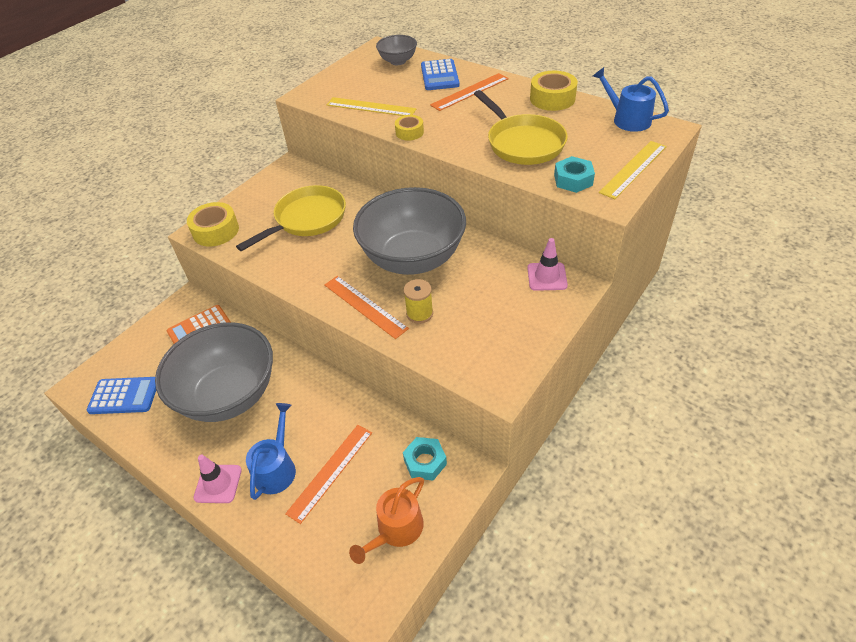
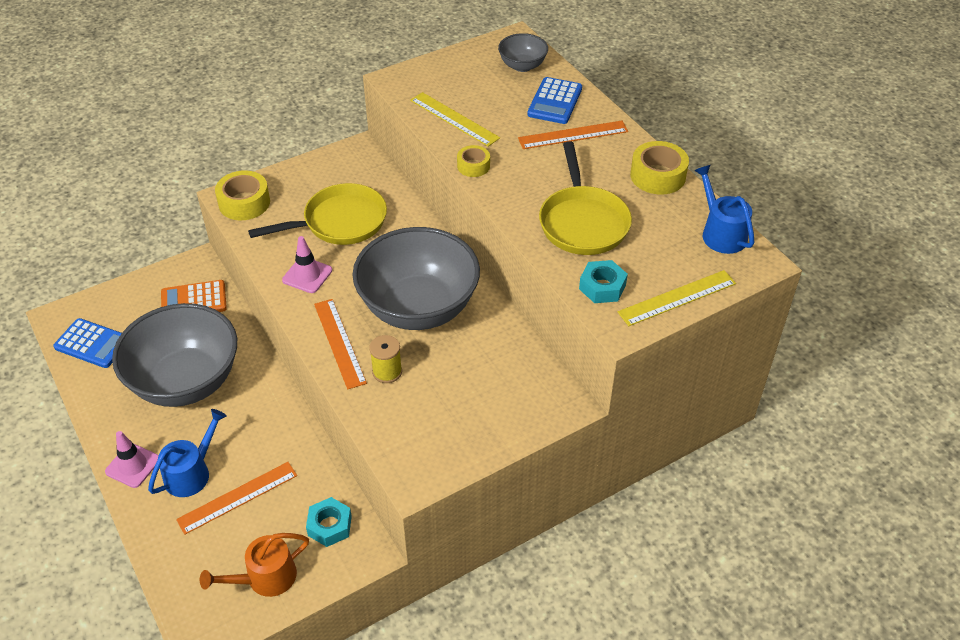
camera: 20 degrees right, 0 degrees up
pink traffic cone [527,238,568,291] -> pink traffic cone moved to [282,236,332,293]

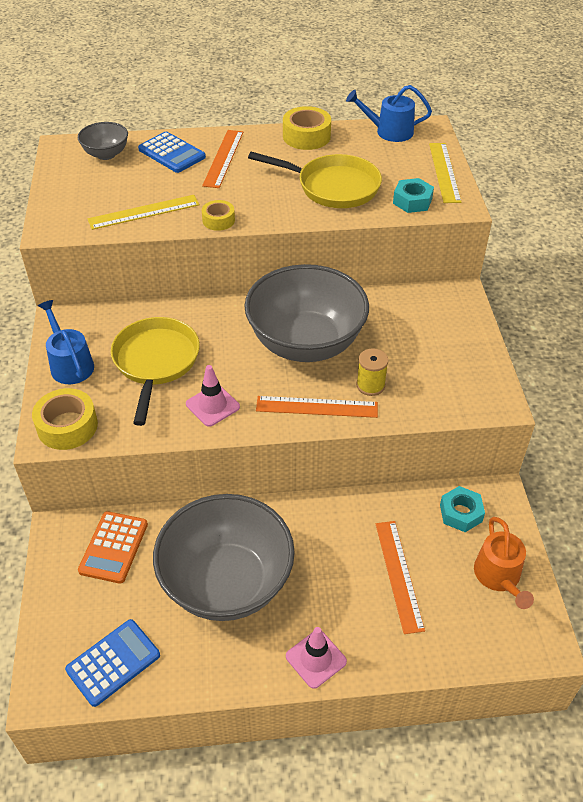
camera: 65 degrees left, 0 degrees up
blue watering can [148,409,227,497] -> blue watering can moved to [38,300,94,384]

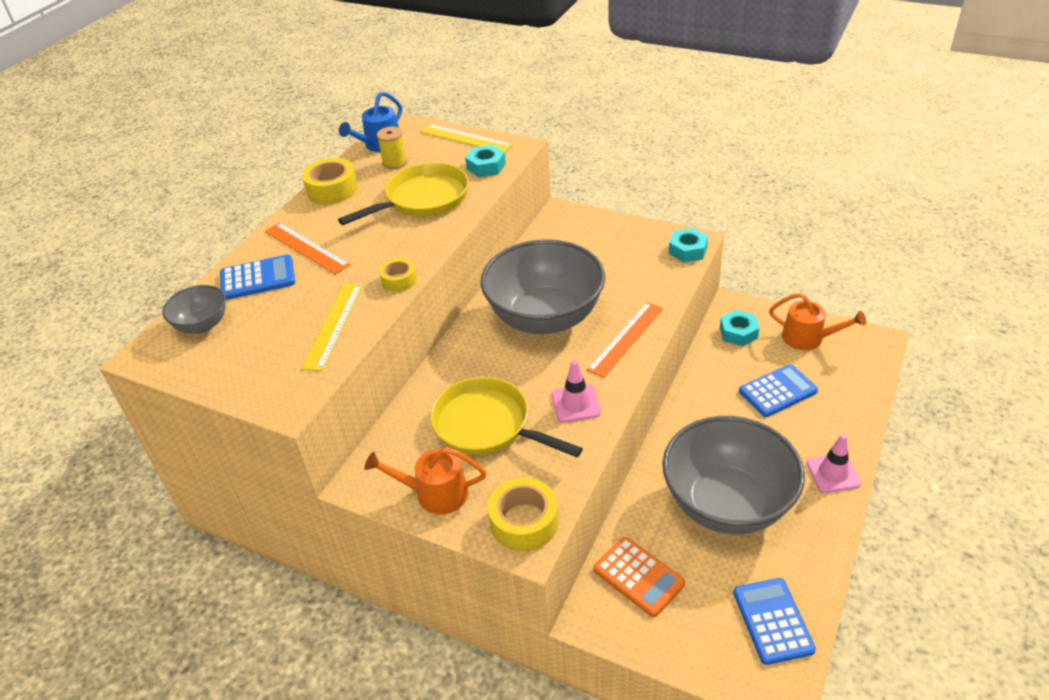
camera: 55 degrees left, 5 degrees down
blue watering can [38,300,94,384] -> orange watering can [365,447,486,515]
yellow spool [356,348,388,396] -> yellow spool moved to [377,127,407,169]
orange ruler [376,521,425,634] -> blue calculator [739,364,818,417]
none -> turquoise nut [669,228,708,262]

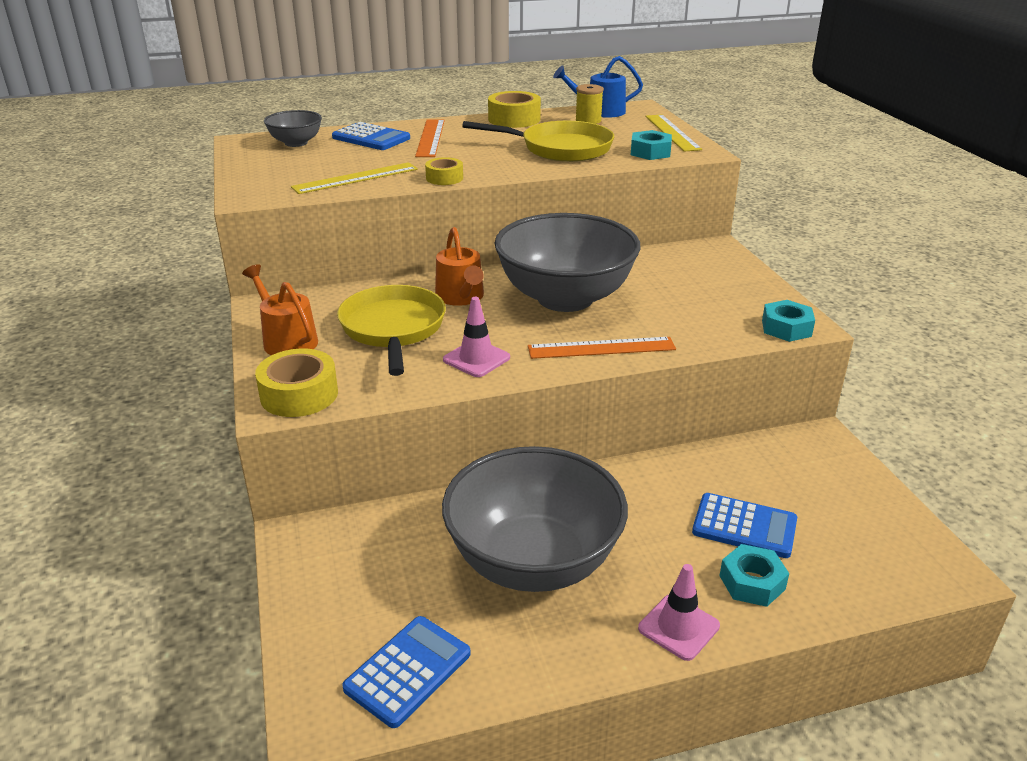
camera: 45 degrees right, 10 degrees down
orange calculator [593,537,685,617] -> none
turquoise nut [720,310,759,346] -> turquoise nut moved to [719,544,789,607]
orange watering can [769,293,866,350] -> orange watering can moved to [435,227,484,306]

